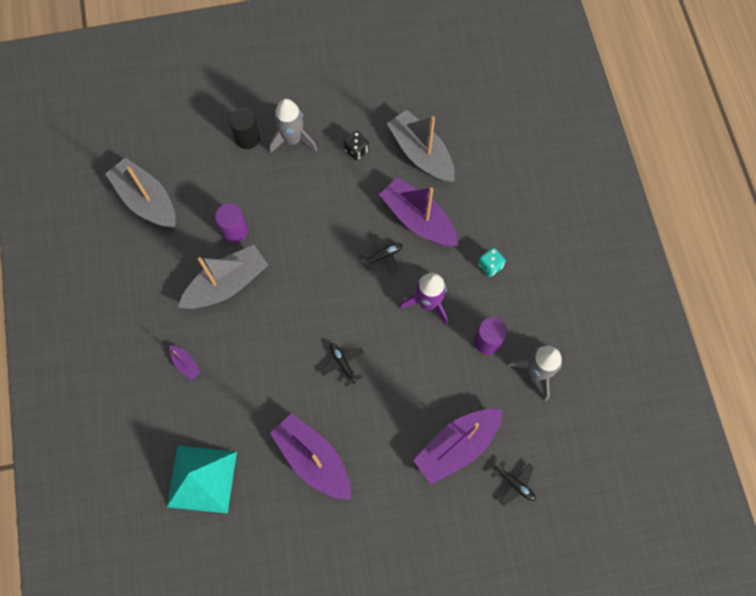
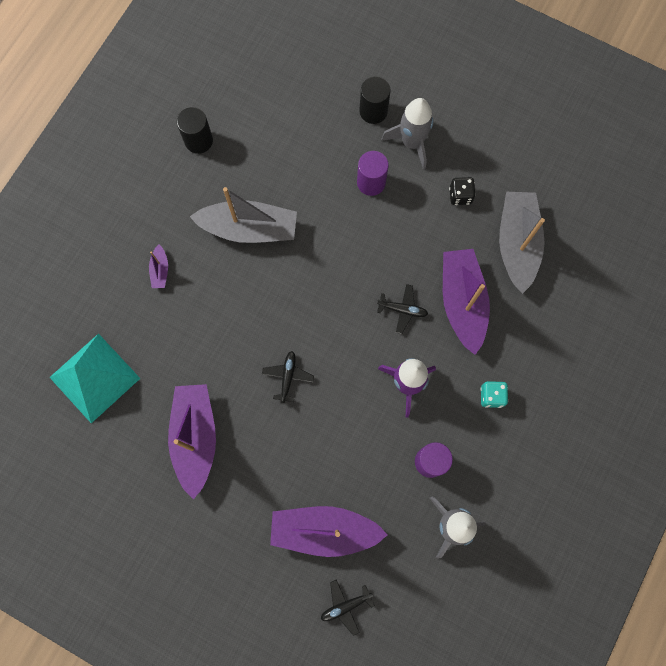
camera: 40 degrees right, 5 degrees up
grey boat [105,157,176,228] -> none
purple cylinder [215,203,248,243] -> purple cylinder moved to [357,151,389,196]
black plane [491,461,536,506] -> black plane turned 75 degrees clockwise [321,579,375,636]
none -> black cylinder [177,107,213,154]

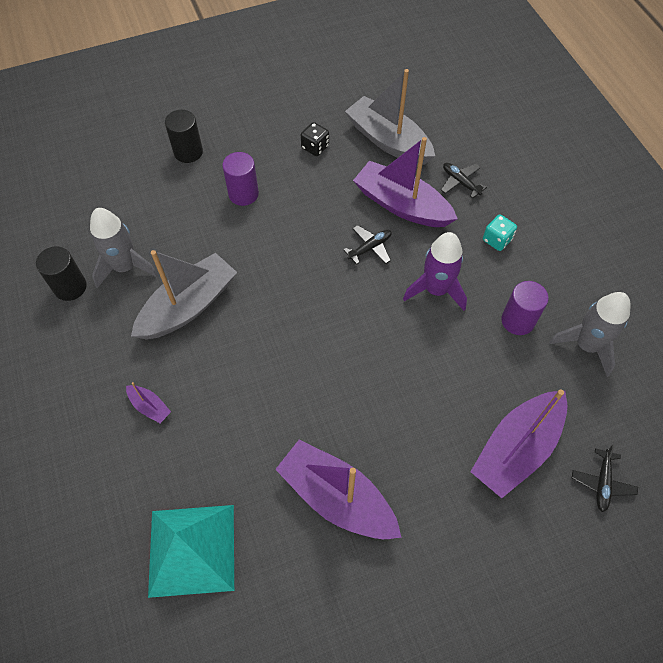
camera: 50 degrees left, 15 degrees down
black plane [262,351,314,403] -> black plane moved to [441,163,487,198]
grey rocket [381,98,433,170] -> grey rocket moved to [90,208,158,288]

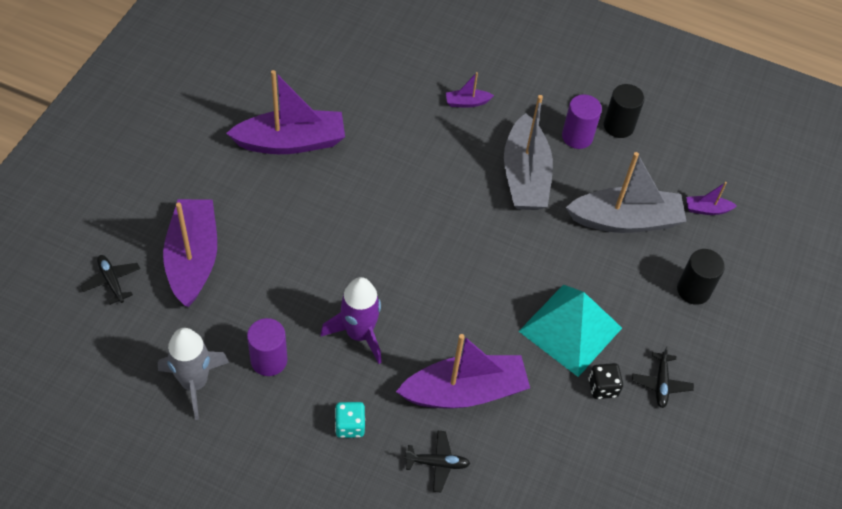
camera: 130 degrees right, 5 degrees down
grey rocket [90,208,158,288] -> none
turquoise pyramid [148,505,234,598] -> turquoise pyramid moved to [519,284,622,377]
purple cylinder [222,152,259,206] -> purple cylinder moved to [562,94,602,149]
black plane [344,225,392,264] -> black plane moved to [632,346,694,408]
grey boat [345,69,435,165] -> grey boat moved to [566,152,687,233]
none -> purple boat [686,182,737,215]

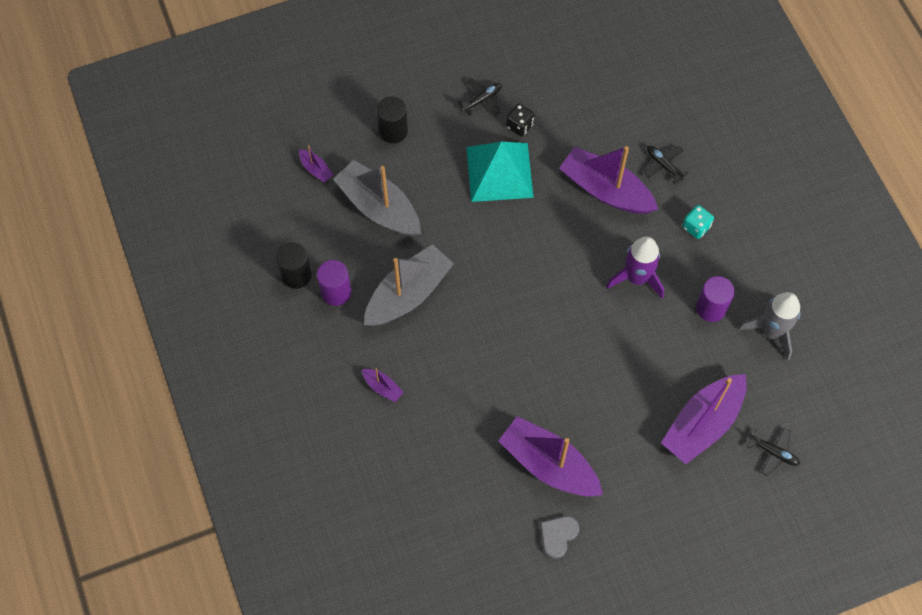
camera: 130 degrees left, 10 degrees up
black plane [80,255,140,305] -> black plane turned 75 degrees counterclockwise [747,428,800,476]
none -> grey heart [540,516,579,559]

